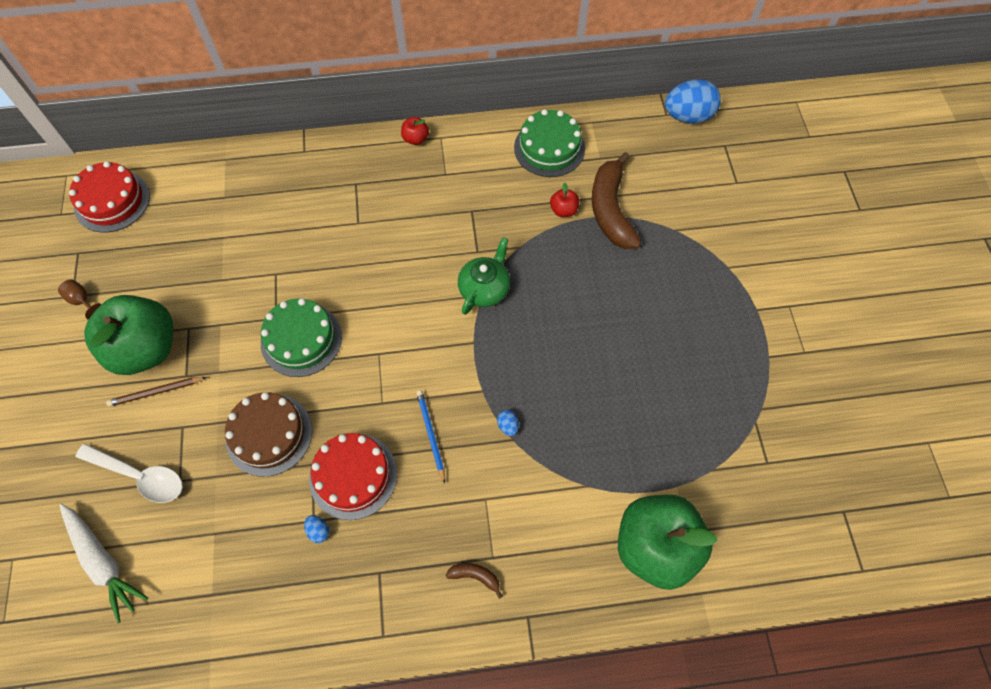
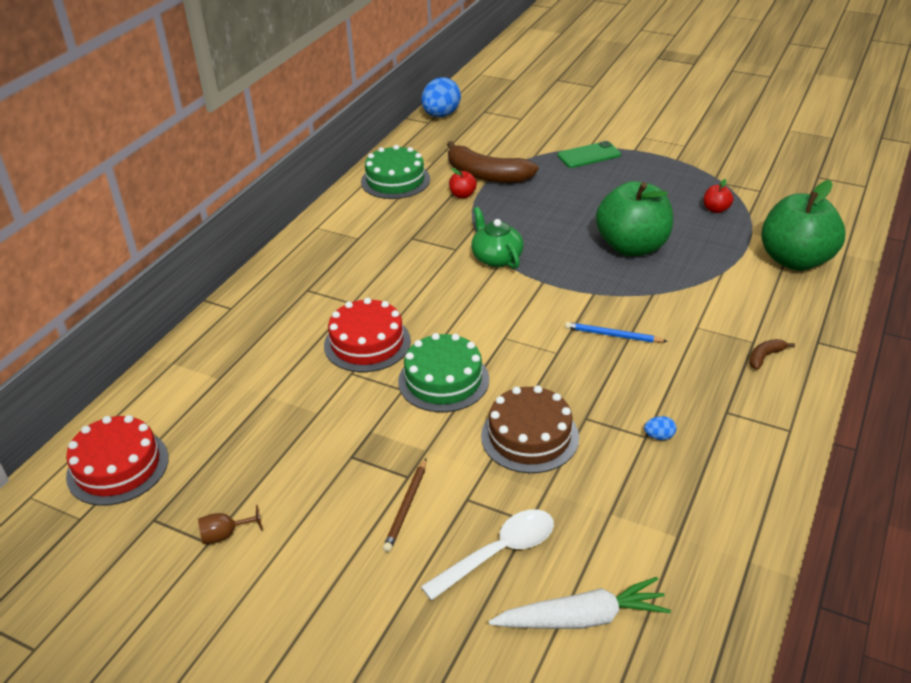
camera: 55 degrees left, 25 degrees down
green apple [84,295,173,375] -> green apple moved to [596,181,673,256]
red cake [309,433,397,520] -> red cake moved to [324,298,411,372]
red apple [401,117,429,145] -> red apple moved to [704,179,733,213]
blue egg [497,410,519,436] -> none
none -> green phone [557,141,621,168]

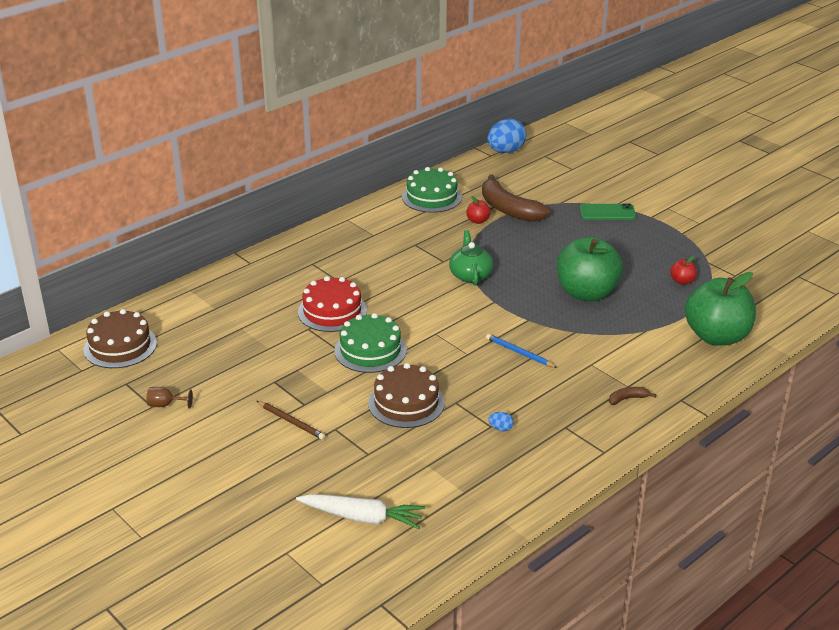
camera: 20 degrees right, 5 degrees down
red cake [66,415,169,506] -> brown cake [84,309,157,368]
brown pencil [383,458,426,552] -> brown pencil turned 90 degrees counterclockwise [257,401,325,440]
white spoon [420,509,554,601] -> none

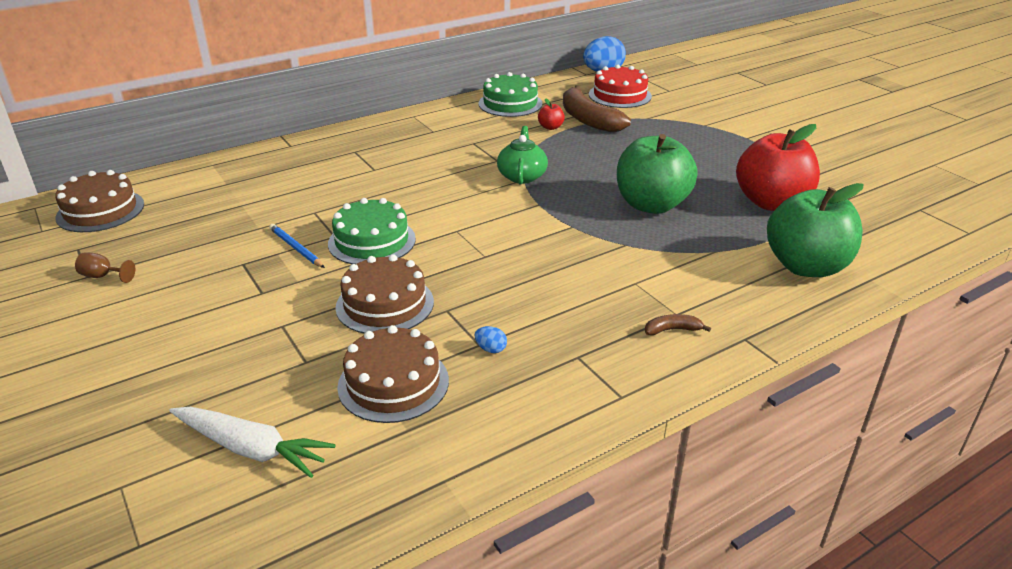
camera: 10 degrees right, 0 degrees up
brown pencil [257,401,325,440] -> none
red cake [298,276,367,332] -> red cake moved to [589,65,652,108]
blue pencil [486,334,558,368] -> blue pencil moved to [269,224,325,268]
green phone [580,203,636,220] -> none
red apple [670,256,697,285] -> red apple [736,124,820,211], size x2.48
none -> brown cake [337,325,449,423]

